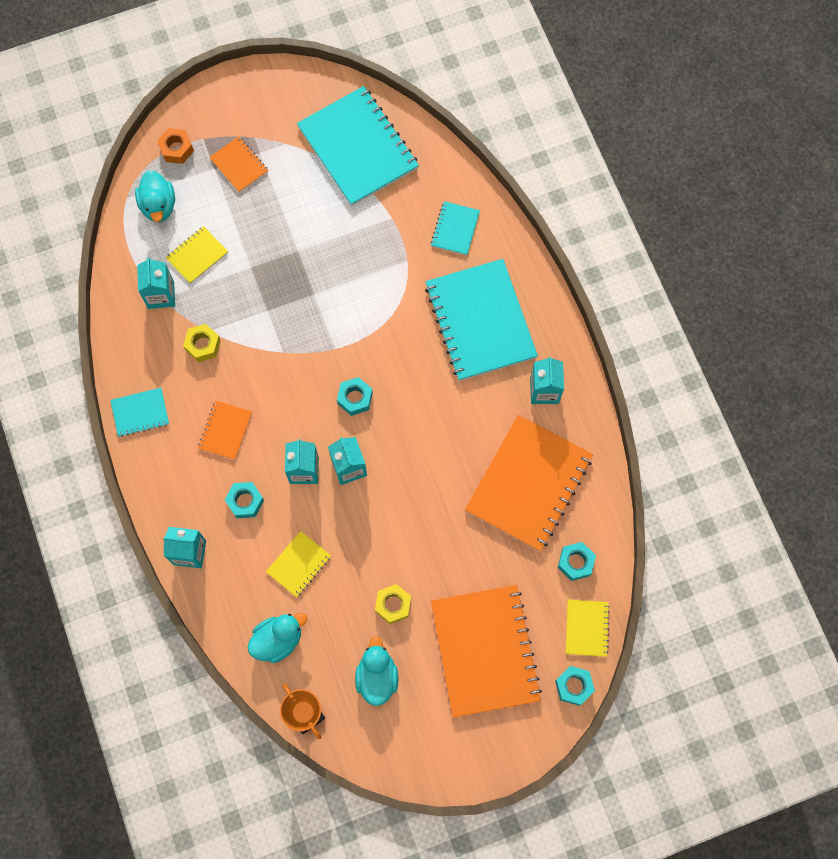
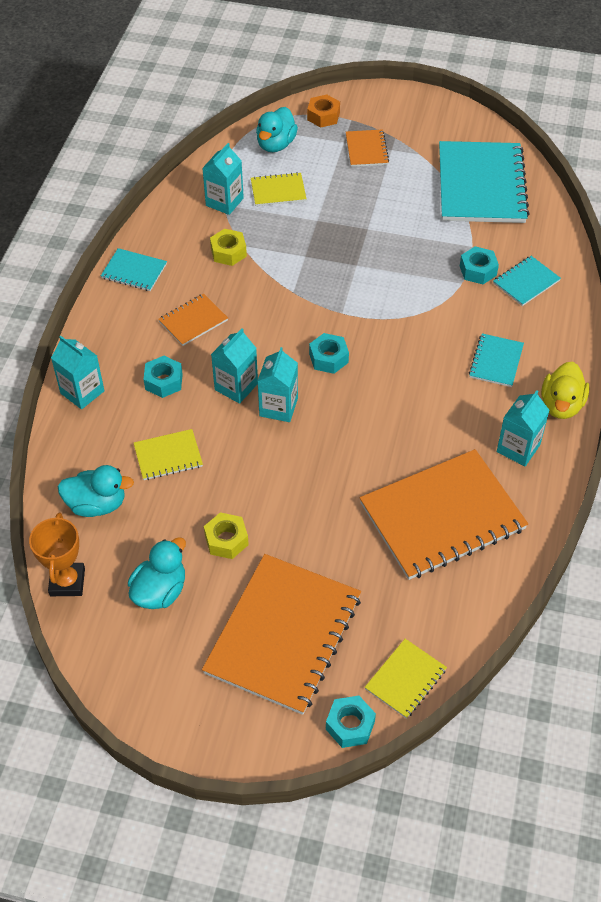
camera: 35 degrees right, 20 degrees down
turquoise notebook [425,259,538,381] -> turquoise notebook [469,333,524,387], size x0.47
turquoise nut [558,542,596,581] -> turquoise nut moved to [460,246,499,284]
none -> yellow duck [541,362,589,419]

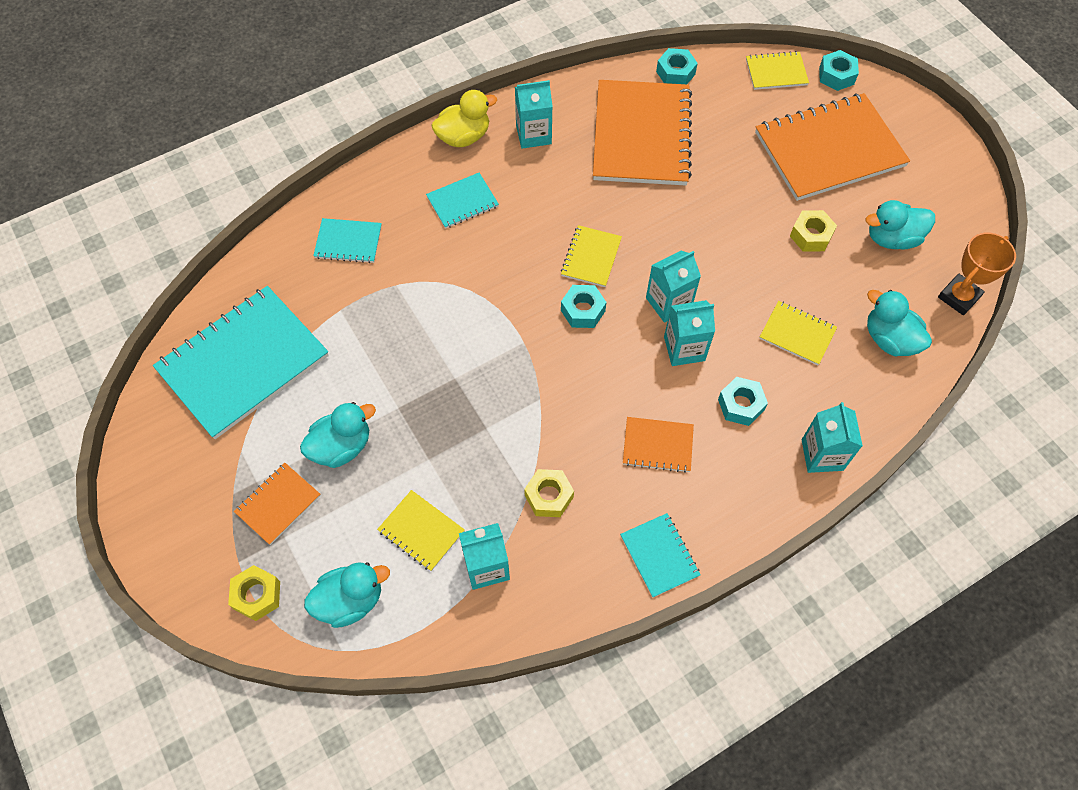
camera: 135 degrees left, 10 degrees up
orange nut [307,95,340,128] -> yellow nut [228,565,280,621]
orange notebook [360,449,528,580] -> orange notebook turned 75 degrees clockwise [593,80,692,185]
turquoise nut [460,246,499,284] -> turquoise nut moved to [656,48,698,84]
none -> turquoise duck [300,402,376,468]
none -> yellow notebook [561,225,622,287]

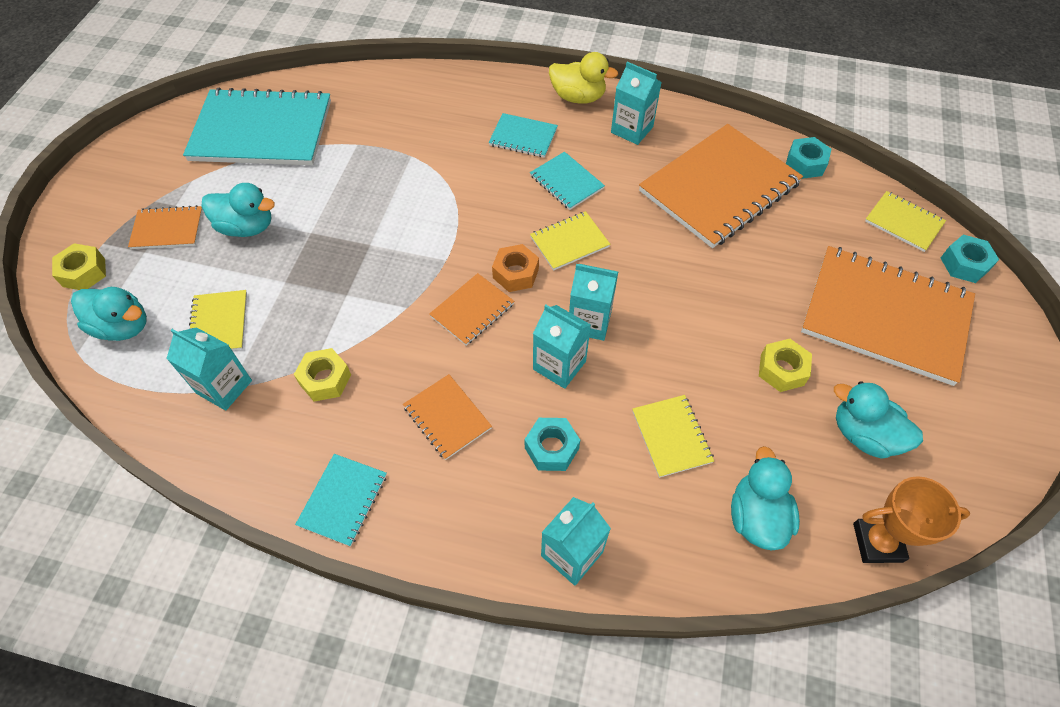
camera: 45 degrees right, 5 degrees down
turquoise notebook [313,218,382,263] -> turquoise notebook moved to [530,151,605,210]
turquoise nut [561,285,606,328] -> orange nut [492,244,539,292]
none -> orange notebook [429,273,514,346]

